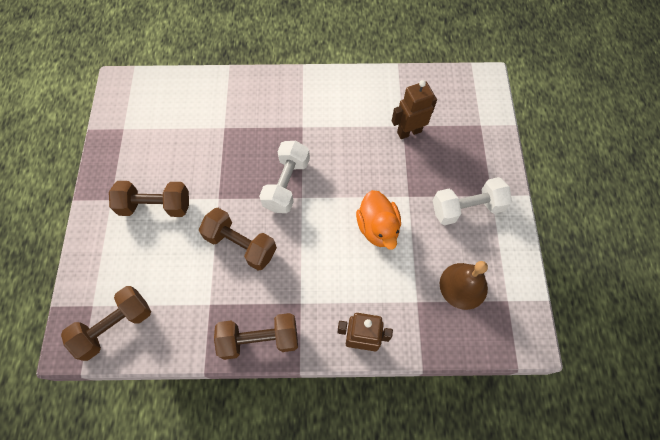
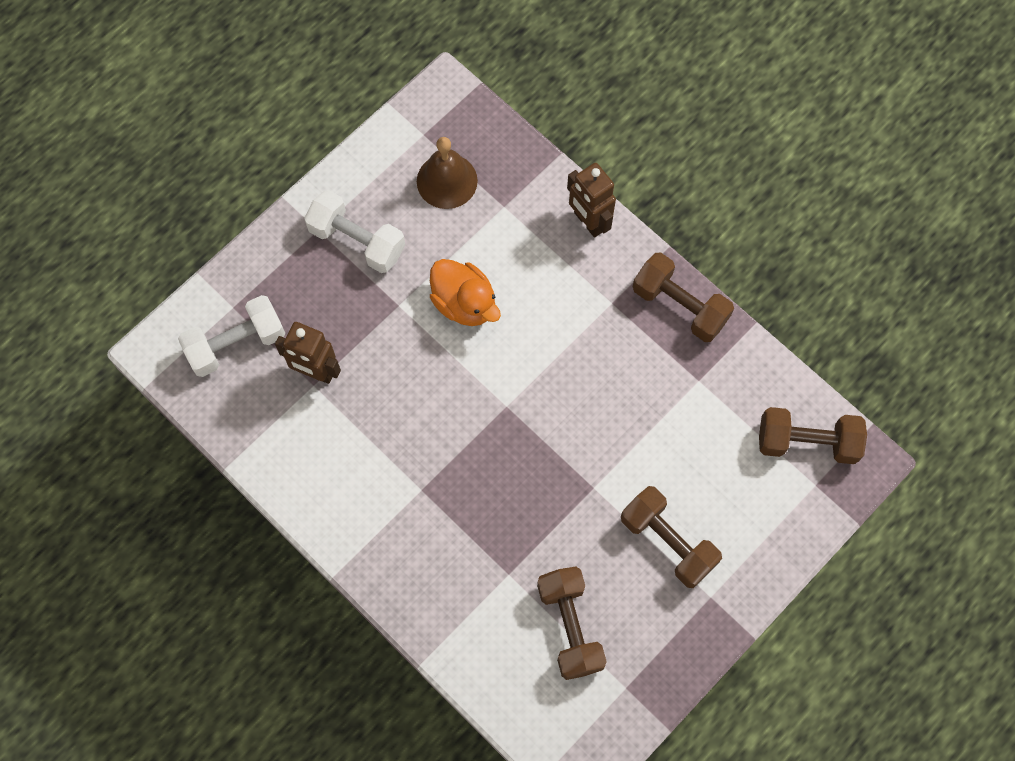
camera: 135 degrees left, 5 degrees up
brown dumbbell [199,208,277,271] -> brown dumbbell moved to [537,566,607,680]
white dumbbell [259,141,310,213] -> white dumbbell moved to [178,295,285,377]
orange duck [356,190,401,250] -> orange duck turned 105 degrees clockwise [430,259,501,326]

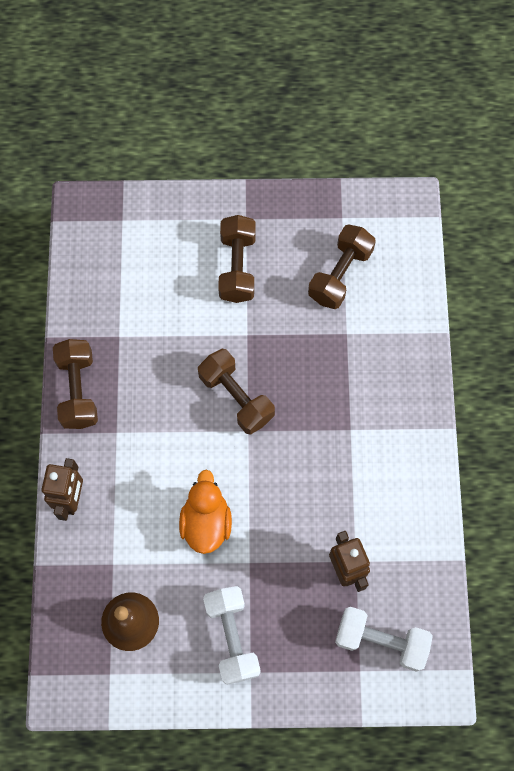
camera: 135 degrees left, 0 degrees up
brown dumbbell [759,407,867,464] -> brown dumbbell moved to [198,349,275,435]

